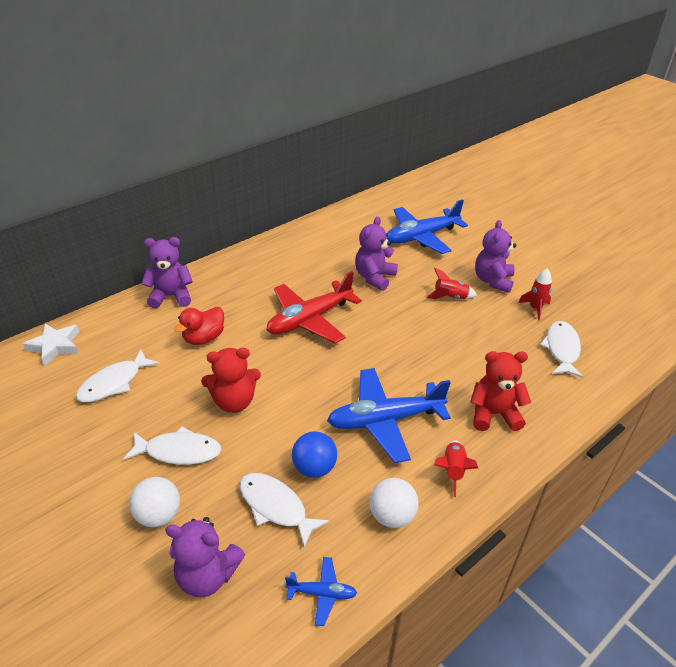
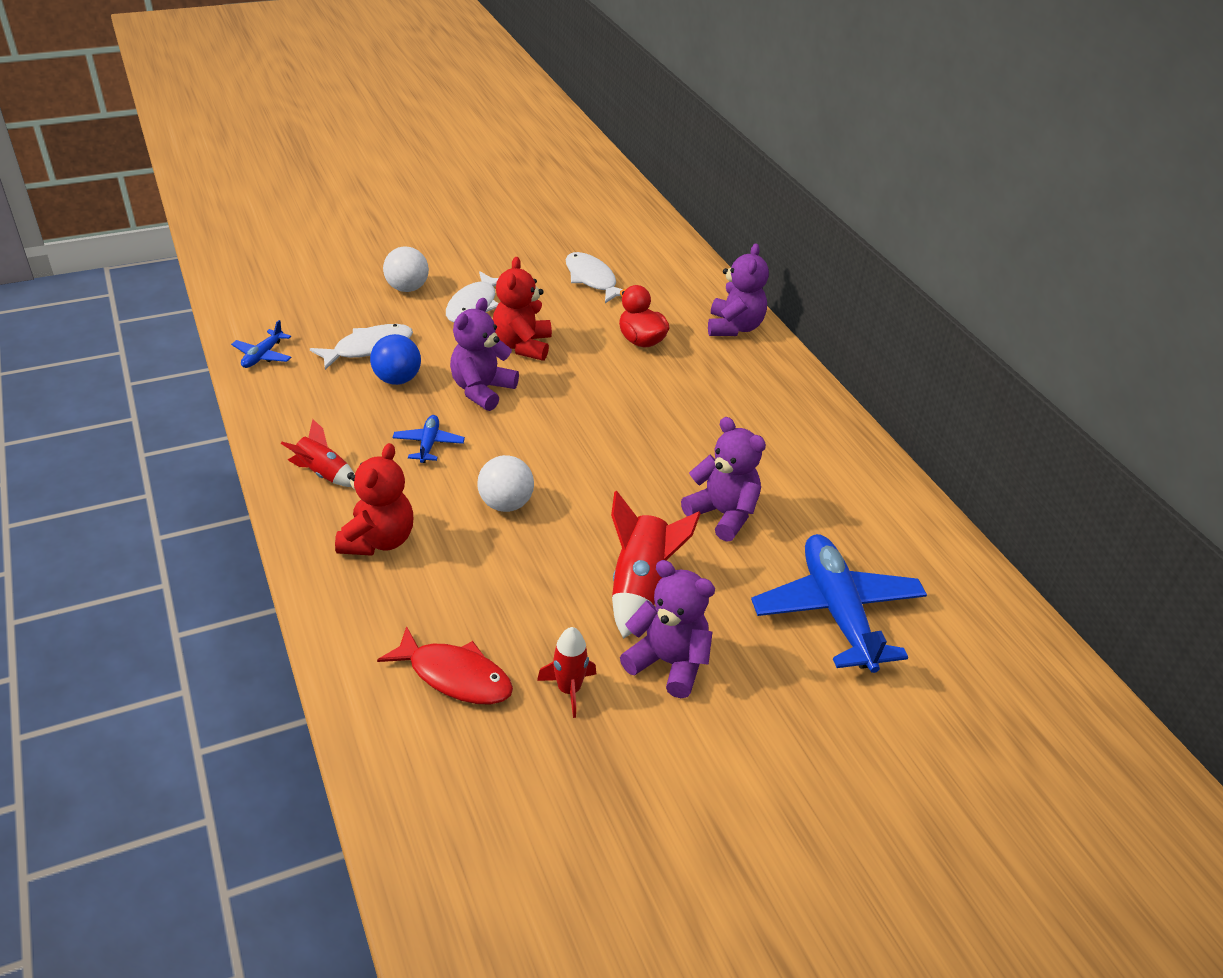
camera: 105 degrees right, 0 degrees up
white star [23,324,79,366] -> none
purple teddy bear [165,517,245,597] -> purple teddy bear moved to [450,298,519,411]
red plane [267,271,362,344] -> none
blue plane [327,368,451,463] -> blue plane [393,415,465,463], size x0.46
white ball [370,478,418,528] -> white ball moved to [477,455,534,512]
red rocket [426,268,477,299] -> red rocket [611,491,701,639], size x1.59
white fish [540,321,583,378] -> red fish [377,626,513,705]

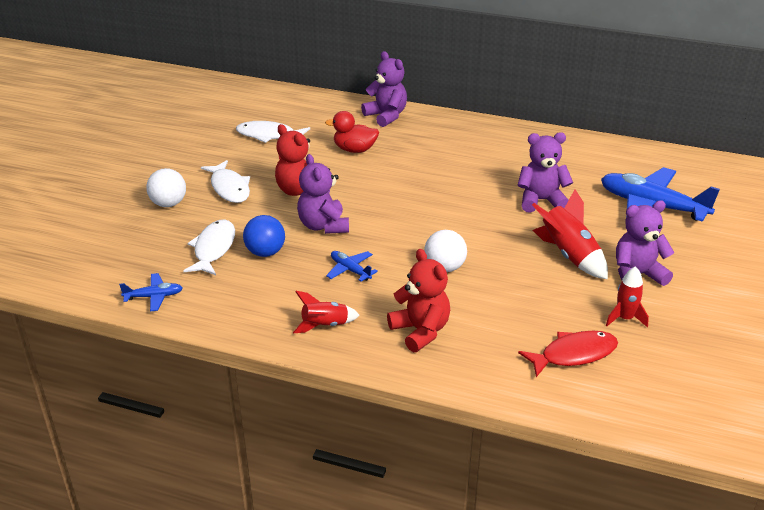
camera: 45 degrees left, 5 degrees down
blue plane [231,320,292,368] -> blue plane turned 75 degrees counterclockwise [119,273,182,311]

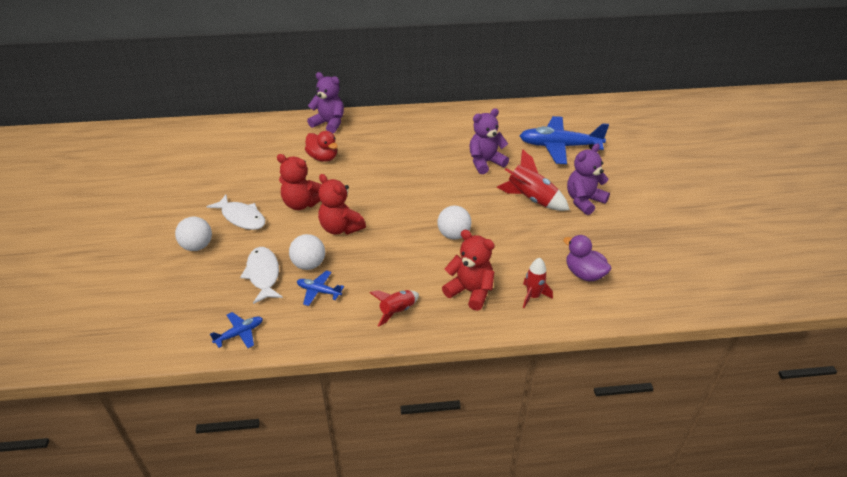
camera: 25 degrees left, 5 degrees up
white fish [236,121,310,143] -> none
blue ball [243,215,285,257] -> white ball [289,234,325,270]
purple teddy bear [297,154,349,234] -> red teddy bear [318,174,366,235]
red duck [325,111,379,153] -> red duck turned 120 degrees counterclockwise [305,131,338,162]
blue plane [326,251,378,282] -> blue plane moved to [297,271,344,306]
red fish [518,331,618,377] -> purple duck [563,235,612,281]
red rocket [606,266,649,327] -> red rocket moved to [523,258,553,308]

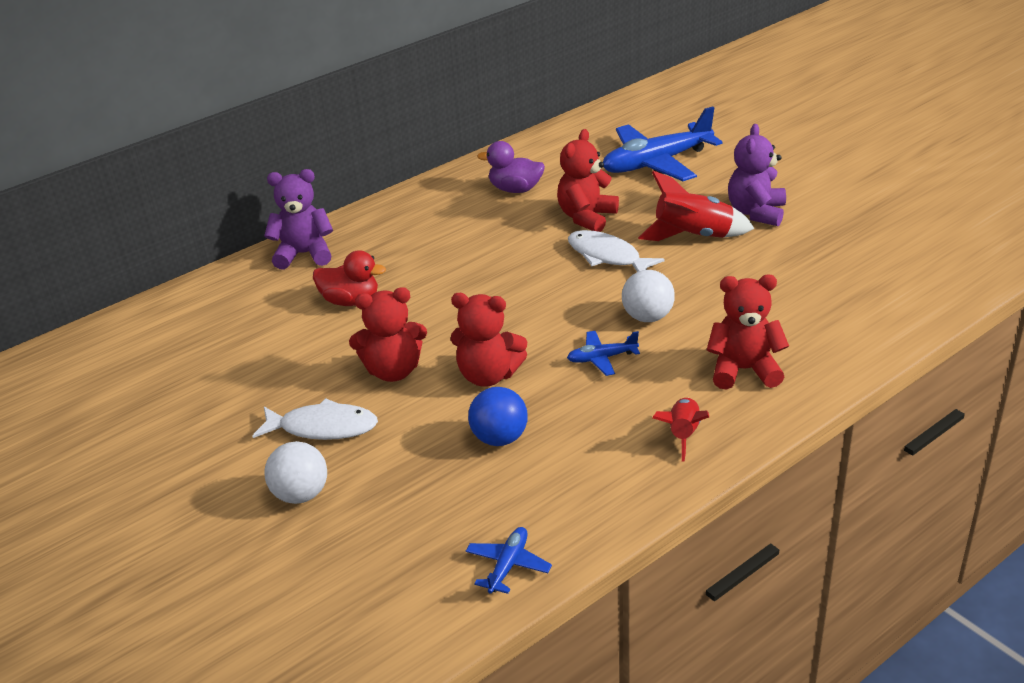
camera: 30 degrees left, 5 degrees down
white fish [240,247,283,304] -> white fish moved to [568,230,665,272]
white ball [289,234,325,270] -> blue ball [468,387,528,446]
blue plane [297,271,344,306] -> blue plane moved to [567,331,640,376]
purple teddy bear [469,108,509,174] -> red teddy bear [557,129,619,232]
red rocket [523,258,553,308] -> none
purple duck [563,235,612,281] -> purple duck moved to [477,141,545,193]

